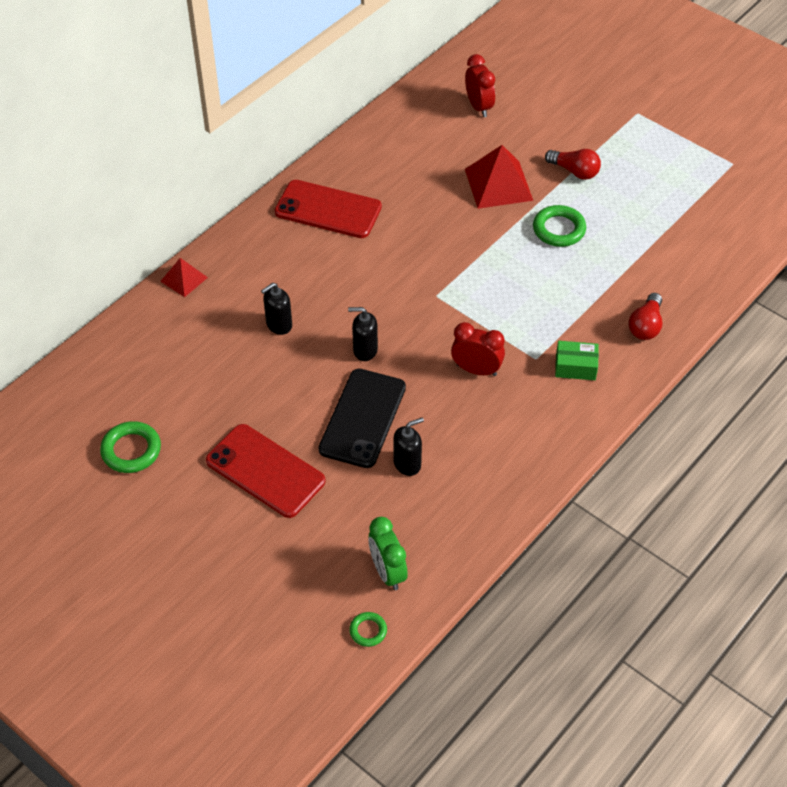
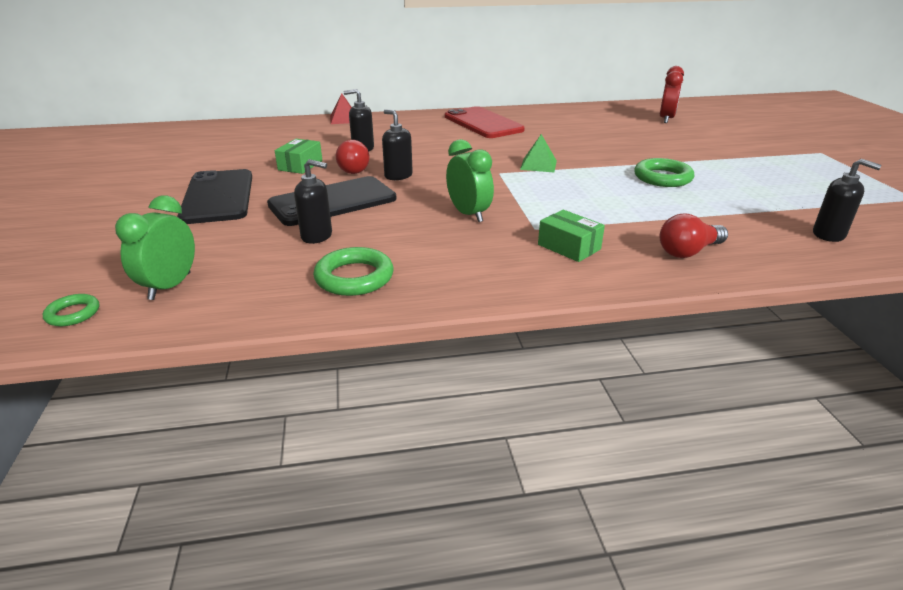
camera: 40 degrees right, 20 degrees down
green ring [100,421,161,473] -> green ring moved to [313,247,393,296]
red phone [206,424,325,518] -> black phone [177,169,252,224]
red clock [451,322,505,376] -> green clock [446,139,494,222]
red pyramid [465,145,533,209] -> none
red light bulb [545,149,601,180] -> red light bulb moved to [336,140,369,174]
none -> green box [275,139,323,174]
none -> green pyramid [520,134,557,172]
none -> black soap dispenser [813,159,882,242]

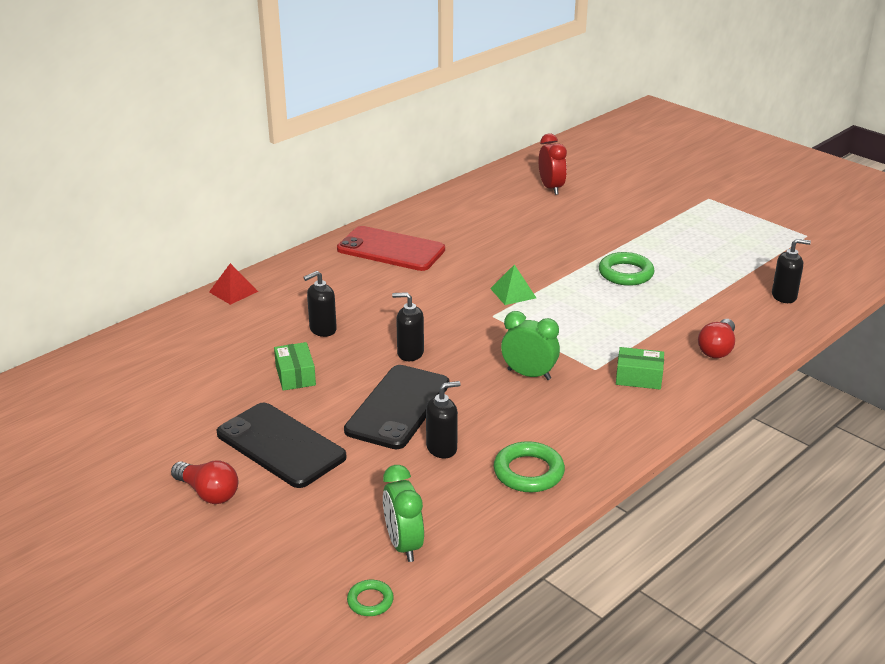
camera: 35 degrees left, 0 degrees up
red light bulb [336,140,369,174] -> red light bulb moved to [171,461,238,504]

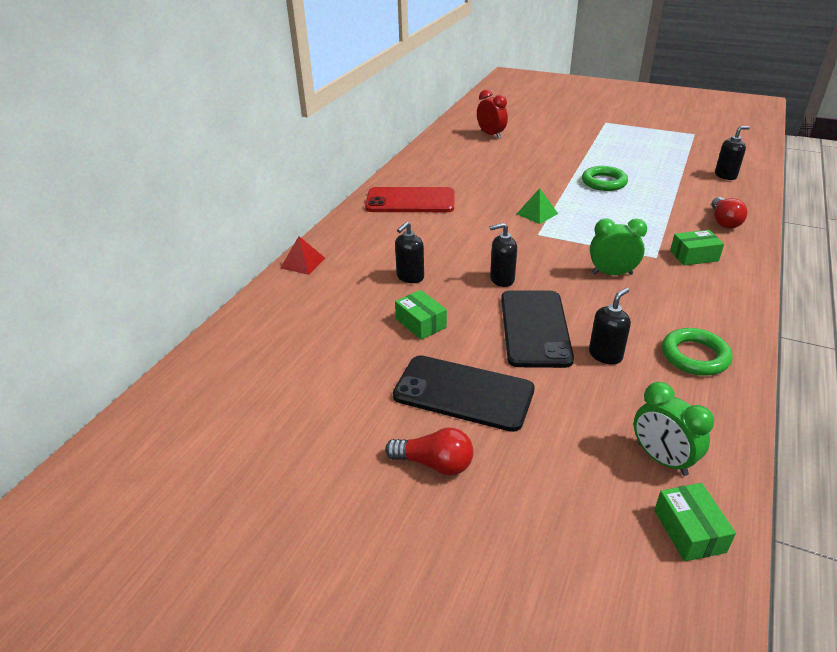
camera: 20 degrees left, 5 degrees up
green ring [347,580,394,616] -> green box [654,483,736,561]

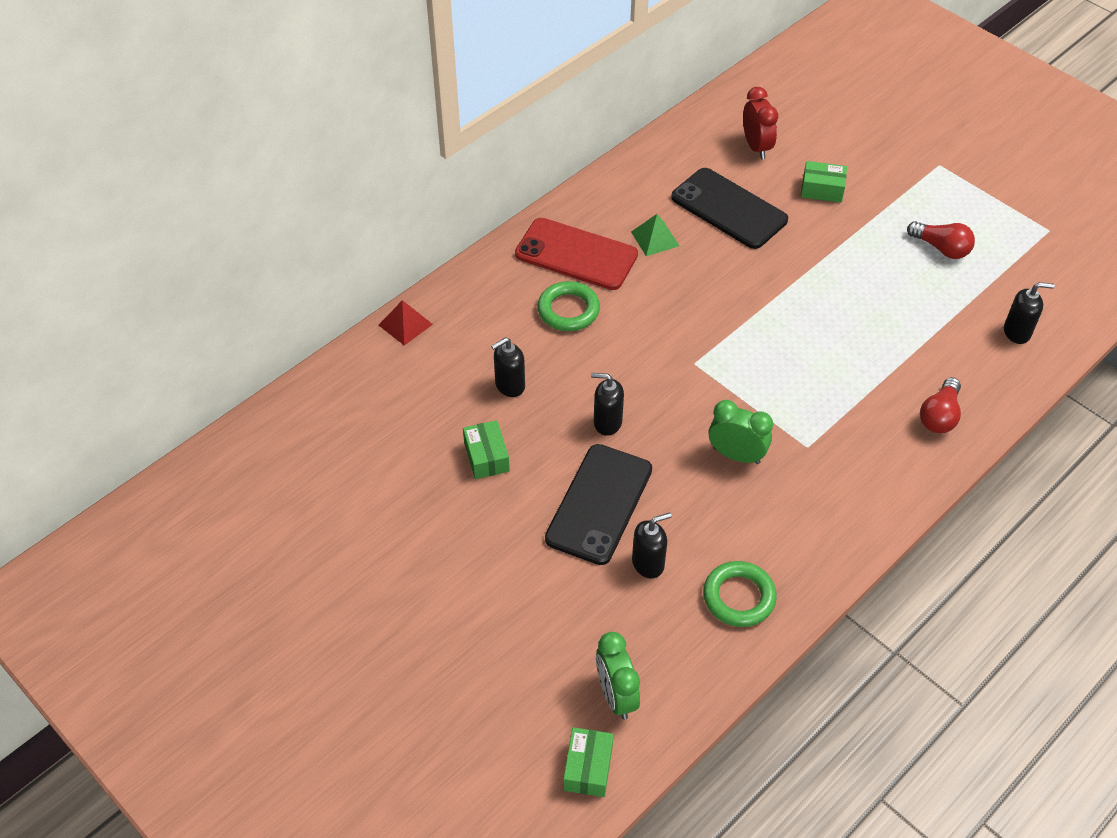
camera: 20 degrees right, 15 degrees up
red light bulb [385,428,473,475] -> red light bulb moved to [907,221,975,259]
black phone [393,355,535,432] -> black phone moved to [671,168,788,249]
green pyramid [517,188,558,224] -> green pyramid moved to [631,214,679,256]
green ring [582,166,628,191] -> green ring moved to [537,281,600,331]
green box [670,230,724,266] -> green box moved to [801,161,847,203]

